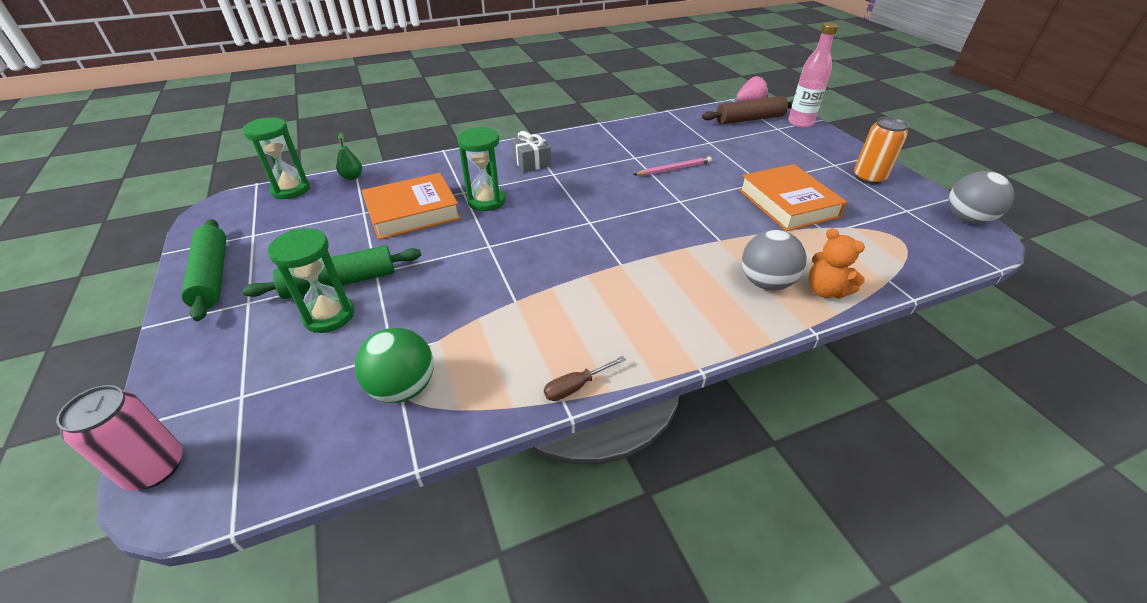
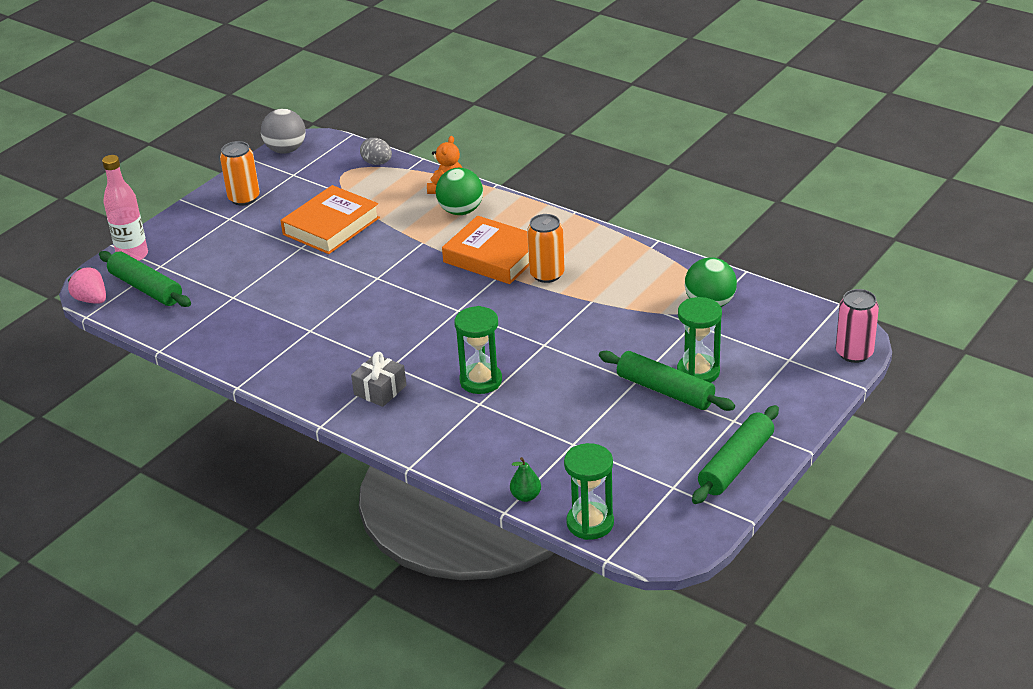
camera: 120 degrees left, 5 degrees down
orange book [362,173,461,240] -> orange book moved to [442,216,529,284]
brown screwdriver [544,356,626,401] -> none
pink pencil [633,156,712,176] -> none
brown rolling pin [702,96,793,124] -> green rolling pin [99,251,191,307]
grey ball [742,230,807,290] -> green ball [436,168,483,215]
none -> grey egg [360,138,392,165]
none -> orange can [527,214,565,283]

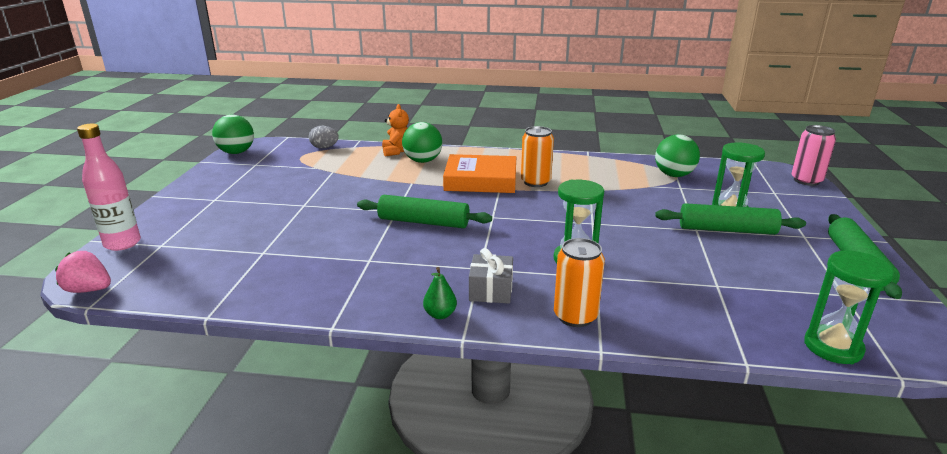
camera: 30 degrees left, 10 degrees down
green rolling pin [99,251,191,307] -> green rolling pin moved to [357,195,492,228]
orange can [220,141,260,206] -> orange can moved to [554,238,605,327]
grey ball [261,109,306,154] -> green ball [212,115,254,154]
orange book [280,185,380,254] -> none
green pear [510,457,541,502] -> green pear moved to [423,267,457,319]

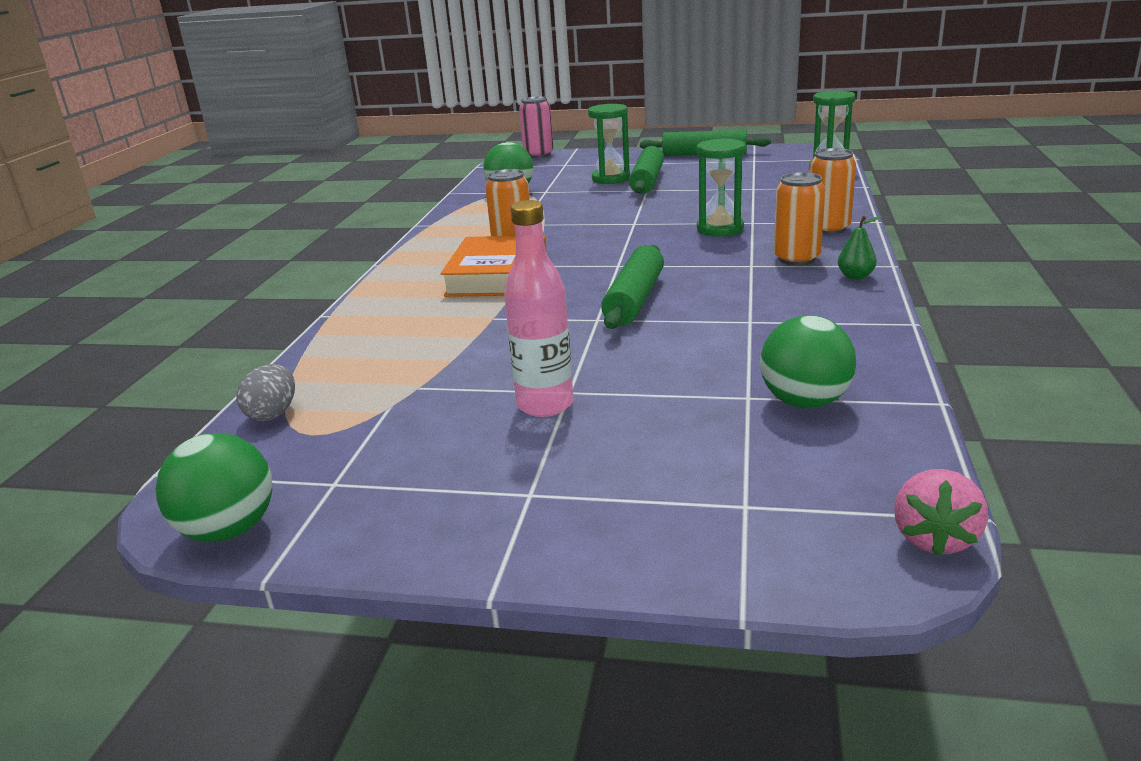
camera: 85 degrees left, 0 degrees up
pink bottle [77,124,141,251] -> pink bottle moved to [504,200,574,417]
orange teddy bear [382,104,409,157] -> none
green ball [402,122,442,163] -> green ball moved to [760,315,856,408]
grey gift [469,248,513,303] -> orange can [774,172,825,266]

